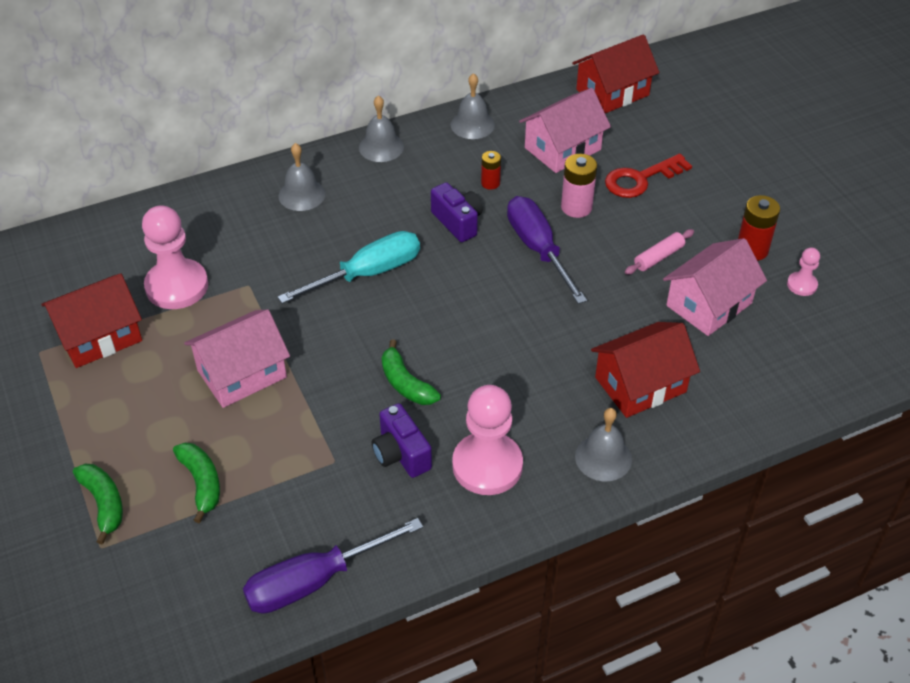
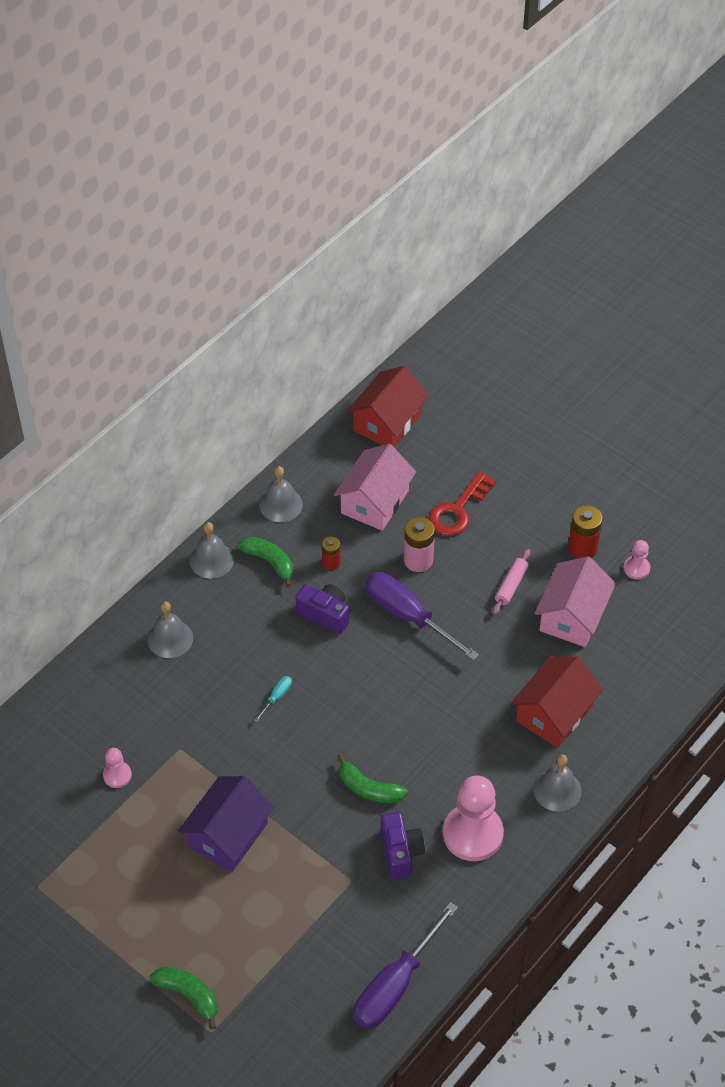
camera: 25 degrees left, 5 degrees up
red house [41,273,142,368] -> none
pink pawn [142,205,208,309] -> pink pawn [103,748,132,788], size x0.48
green banana [173,442,220,523] -> green banana moved to [237,537,293,587]
pink house [184,309,290,408] -> purple house [178,776,274,872]
turquoise screwdriver [277,231,420,304] -> turquoise screwdriver [254,676,292,722], size x0.41
purple camera [372,403,432,478] -> purple camera turned 135 degrees counterclockwise [380,812,425,879]

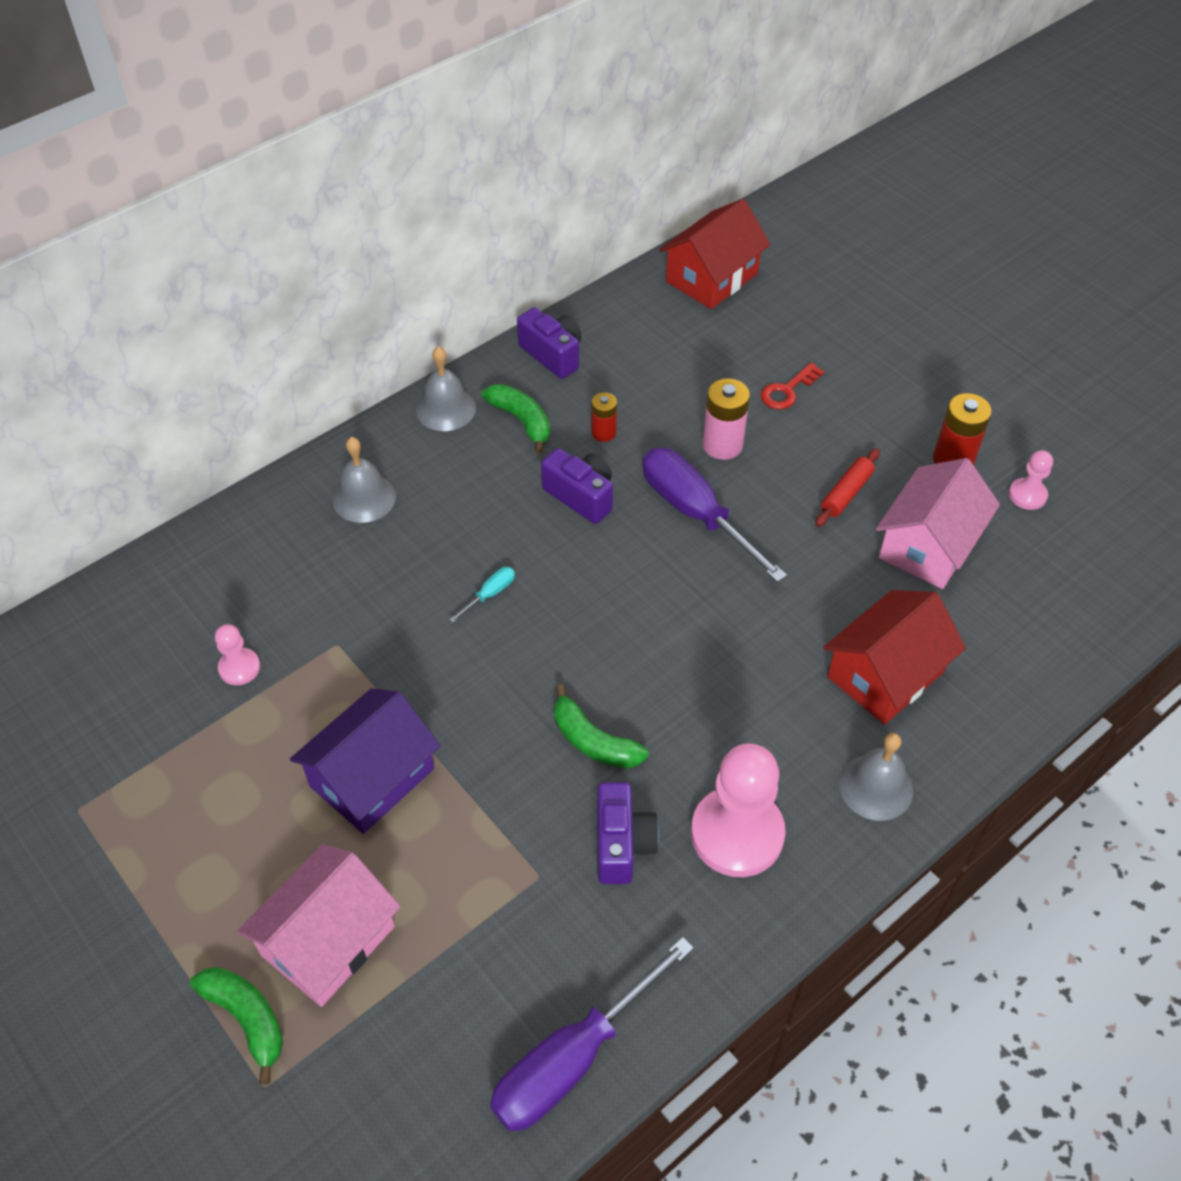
camera: 10 degrees right, 0 degrees up
grey bell [259,466,303,522] -> purple camera [517,307,582,379]
pink house [334,444,416,531] -> pink house moved to [237,844,401,1007]
red key [428,471,496,536] -> red key [761,362,824,409], size x0.64
pink rolling pin [493,549,530,615] -> red rolling pin [815,448,880,527]

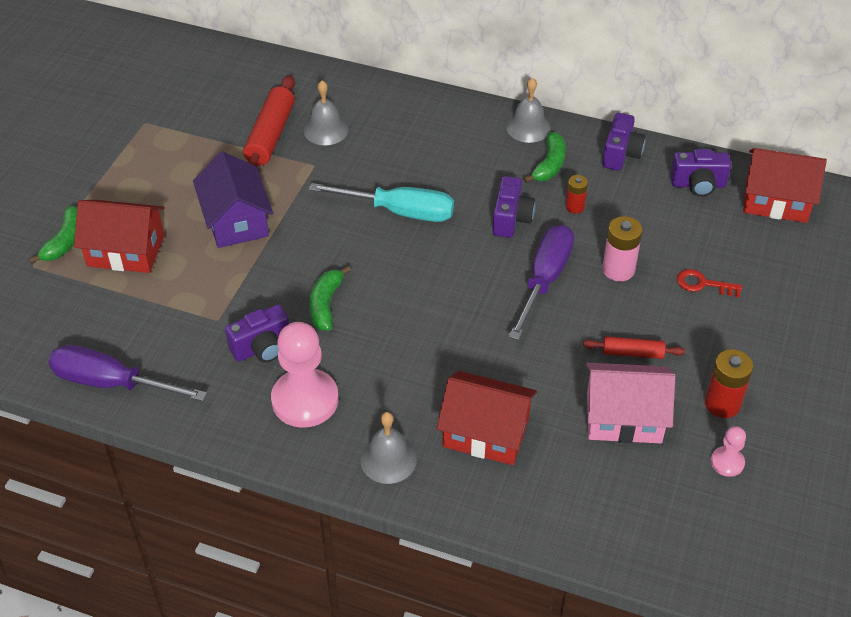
camera: 60 degrees right, 5 degrees down
pink pawn [215,624,260,685] -> red rolling pin [243,75,295,167]
pink house [237,844,401,1007] -> red house [74,200,165,273]
purple house [290,688,441,834] -> purple house turned 60 degrees clockwise [193,151,273,248]
grey bell [333,437,396,523] -> grey bell moved to [304,80,348,145]
turquoise screwdriver [449,567,515,623] -> turquoise screwdriver [309,183,454,222], size x2.42
none -> purple camera [670,149,731,197]

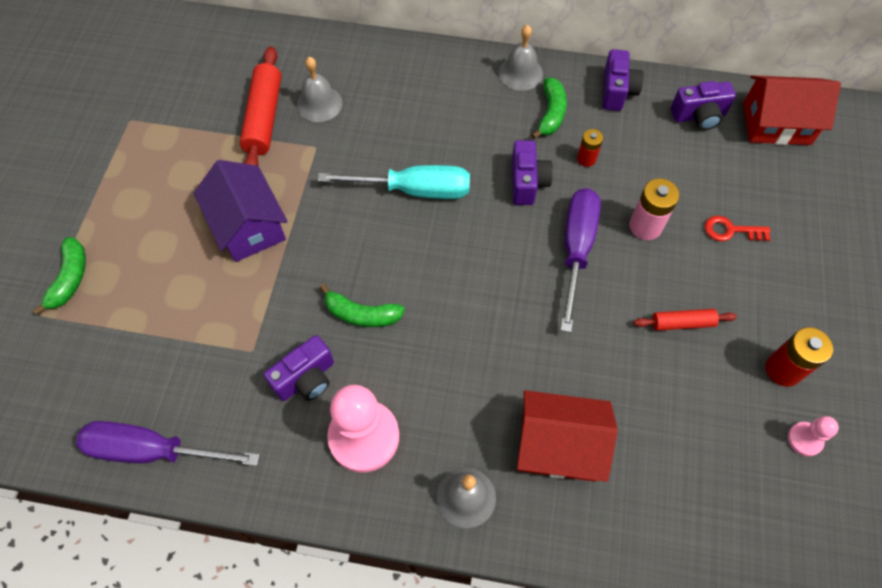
camera: 10 degrees left, 15 degrees up
red house [74,200,165,273] -> none
green banana [309,266,351,331] -> green banana turned 75 degrees counterclockwise [320,284,405,327]
pink house [586,363,675,443] -> none

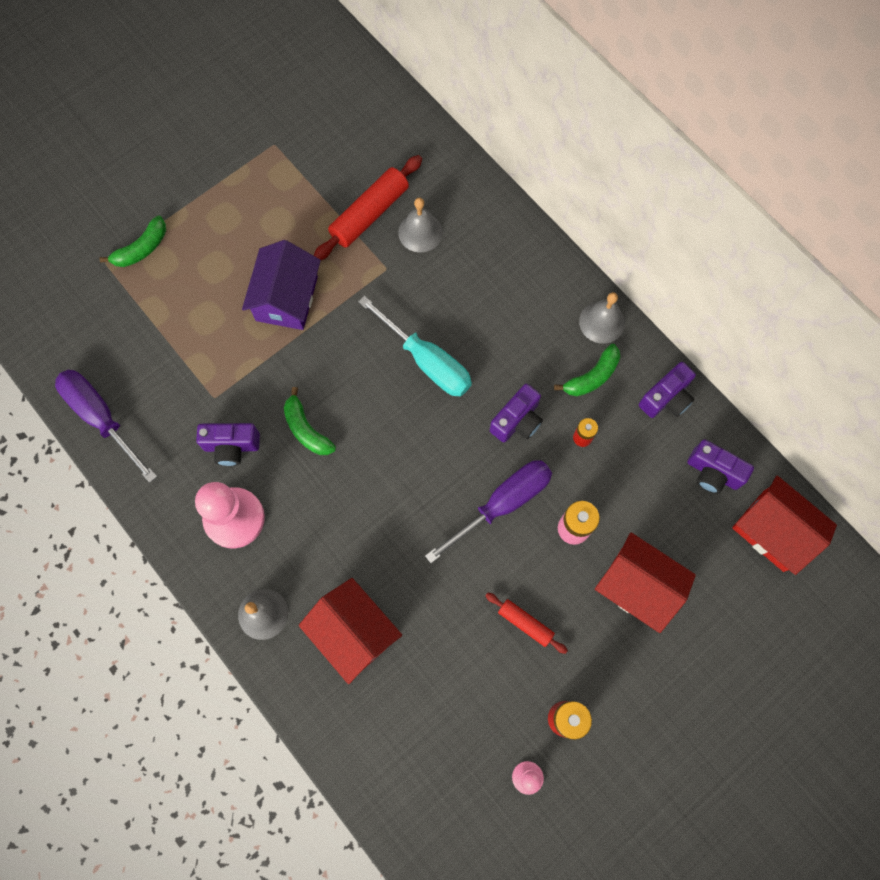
camera: 40 degrees right, 10 degrees up
red key [705,216,771,241] -> red house [595,532,696,633]

